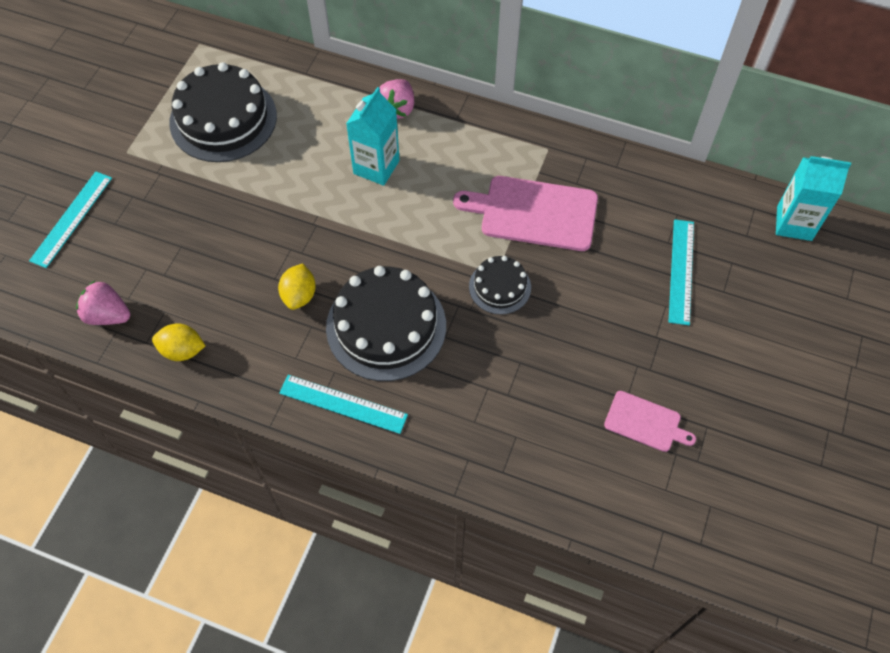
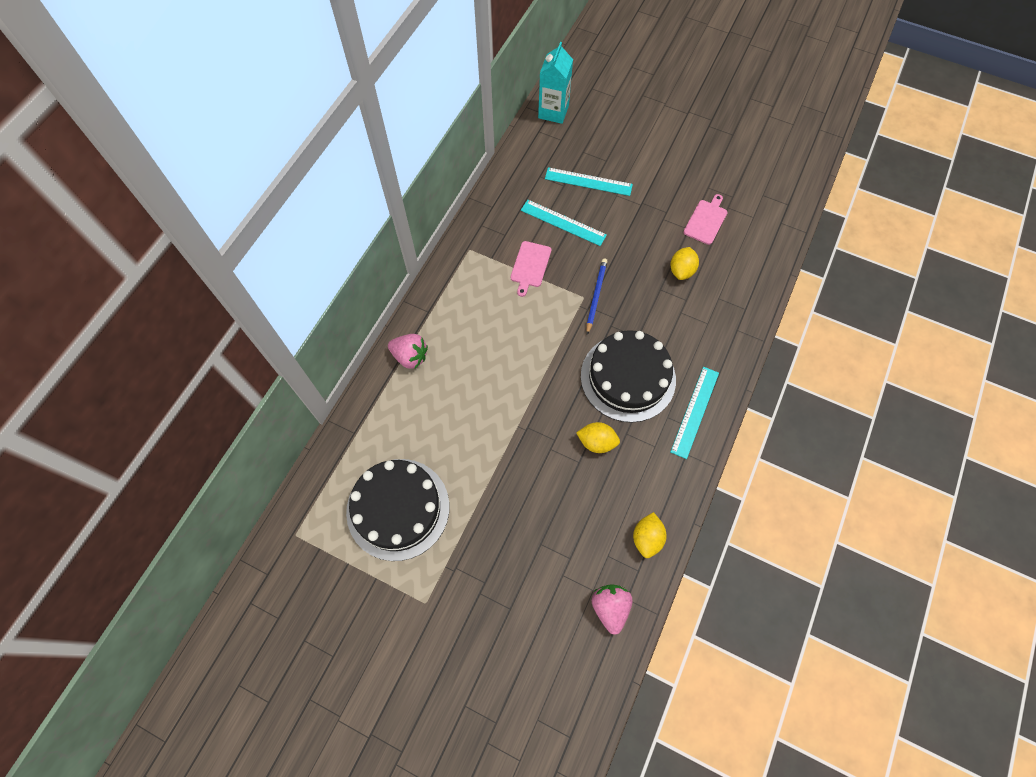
camera: 85 degrees left, 5 degrees up
turquoise ruler [29,171,112,268] -> turquoise ruler moved to [521,200,607,246]
pink strawberry [76,281,130,325] -> pink strawberry turned 150 degrees clockwise [592,584,633,635]
turquoise carton [346,87,400,186] -> none
pink cutting board [453,176,598,251] -> pink cutting board [510,241,551,297], size x0.56
black cake [469,256,531,315] -> blue pencil [587,258,608,335]
none -> yellow lemon [671,247,699,280]

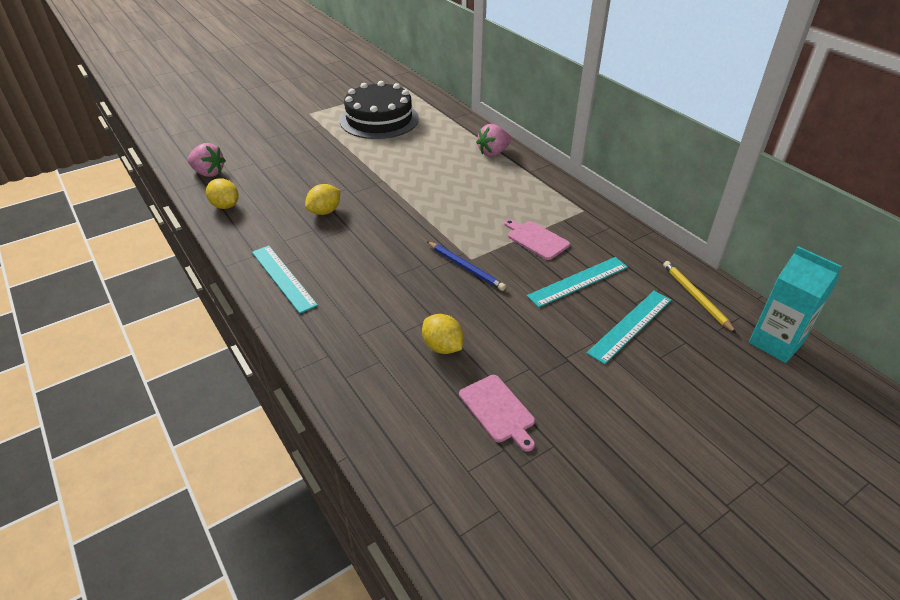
camera: 120 degrees right, 25 degrees down
black cake [581,330,676,423] -> none
none -> yellow pencil [663,261,737,334]

